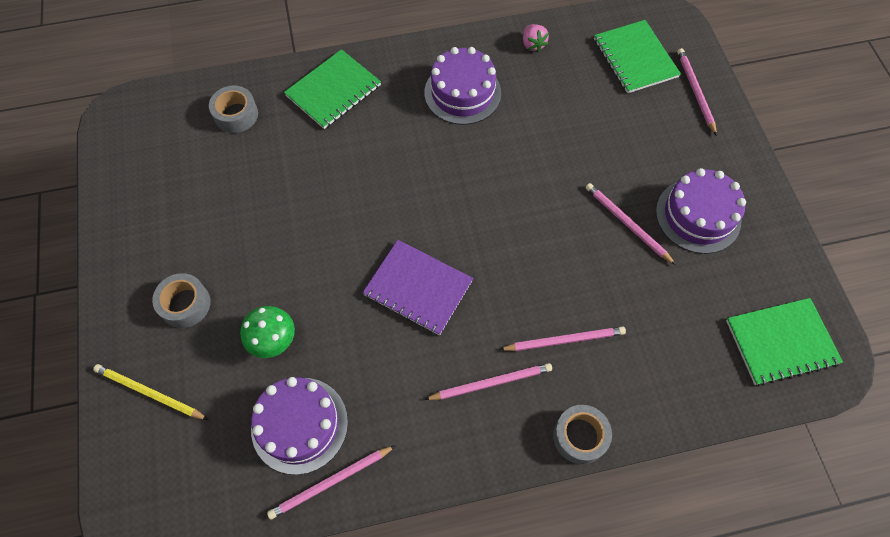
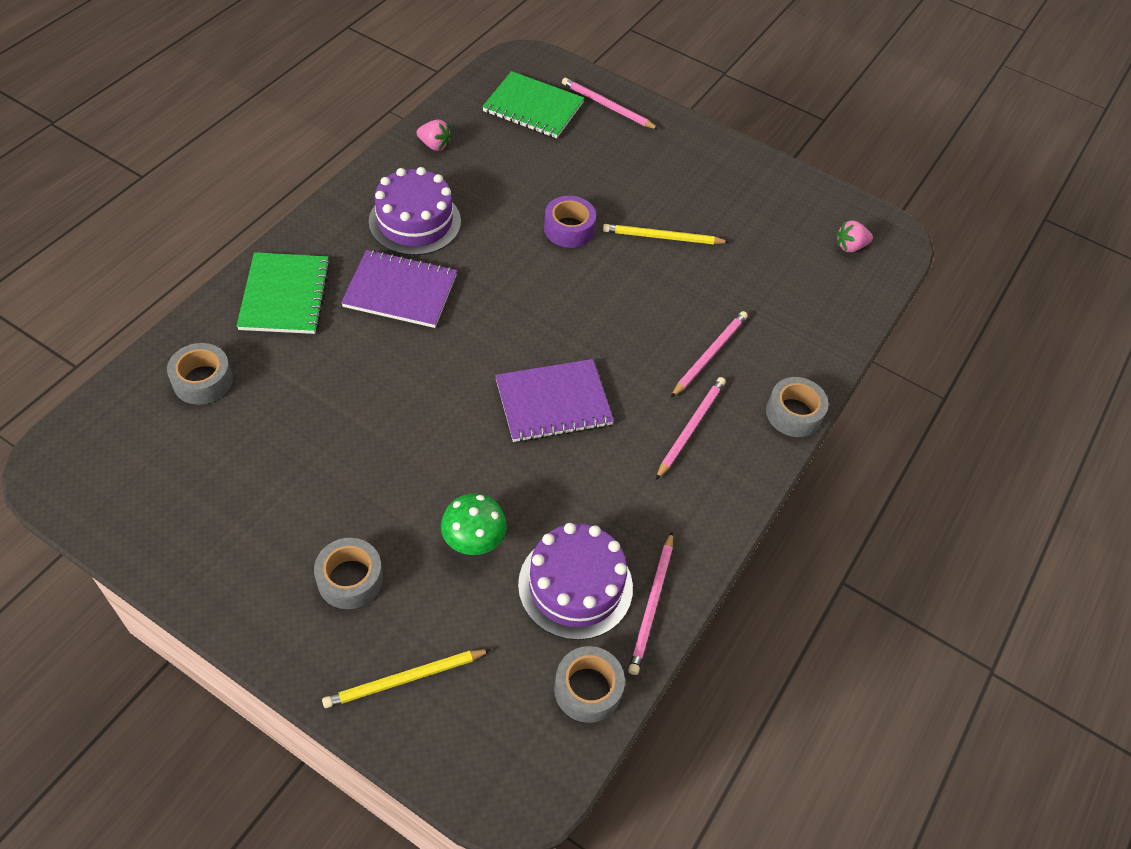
camera: 50 degrees left, 10 degrees down
pink pencil [585,183,676,265] -> yellow pencil [603,224,729,244]
purple cake [656,168,746,254] -> none
green notebook [726,298,843,386] -> pink strawberry [837,221,873,252]
none -> purple notebook [341,250,457,328]
none -> purple tape [544,196,596,248]
none -> grey tape [554,646,625,723]

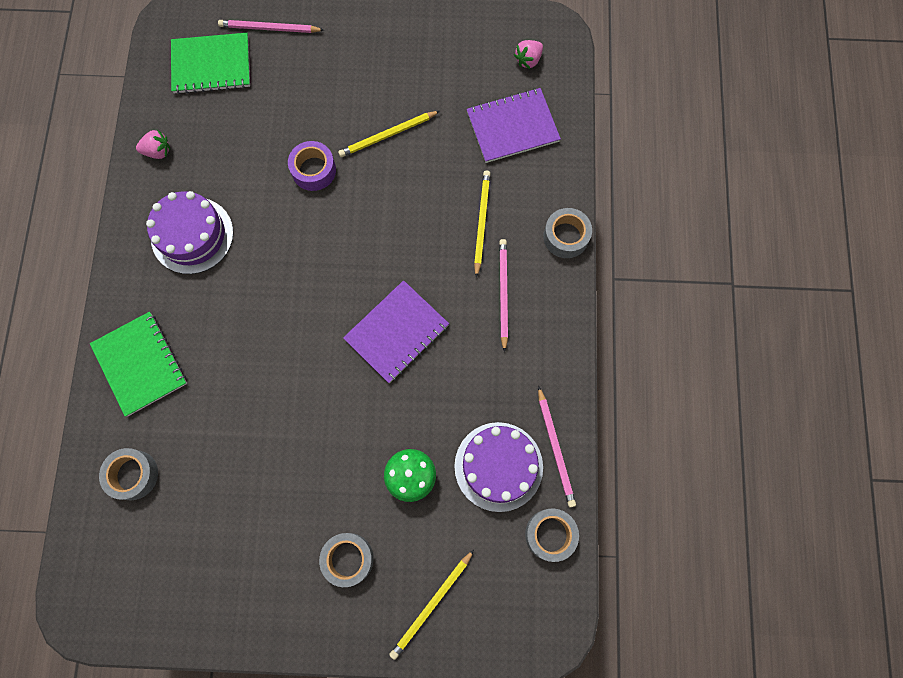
camera: 25 degrees left, 20 degrees up
purple notebook [341,250,457,328] -> purple notebook moved to [467,88,561,163]
pink pencil [671,311,748,398] -> yellow pencil [474,171,491,278]

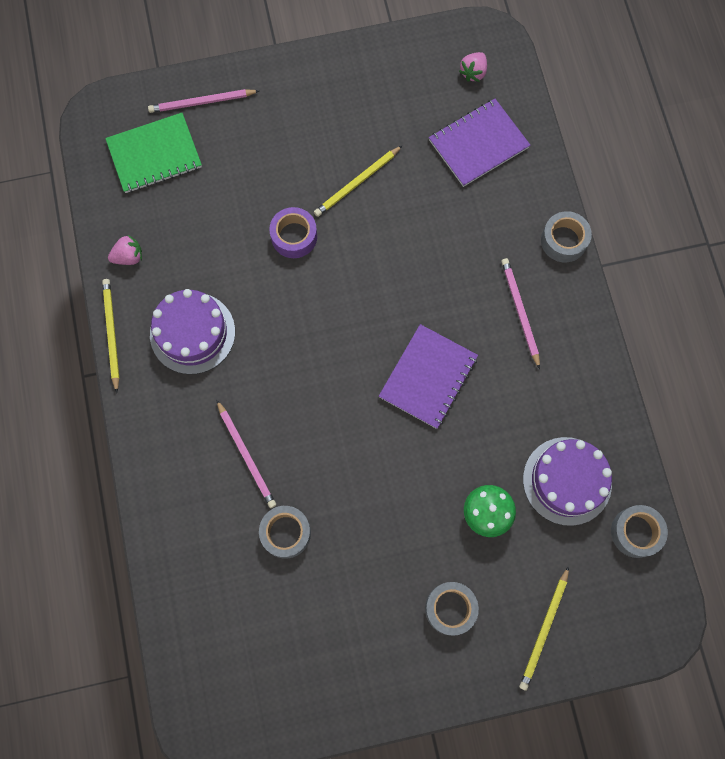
camera: 15 degrees left, 0 degrees up
green notebook [90,312,187,417] -> none
grey tape [99,448,158,500] -> grey tape moved to [259,506,311,559]
yellow pencil [474,171,491,278] -> yellow pencil moved to [102,279,119,393]
pink pencil [538,386,576,508] -> pink pencil moved to [217,400,276,508]

